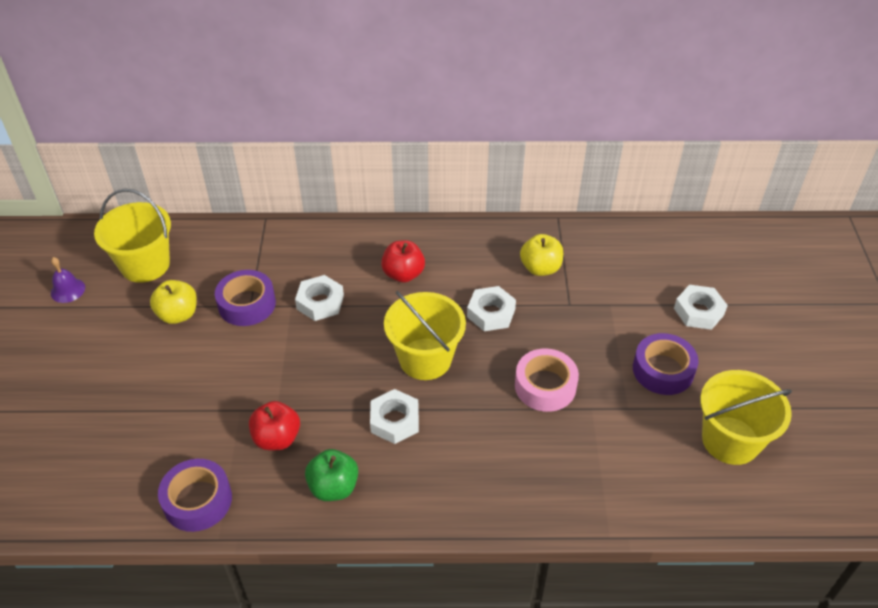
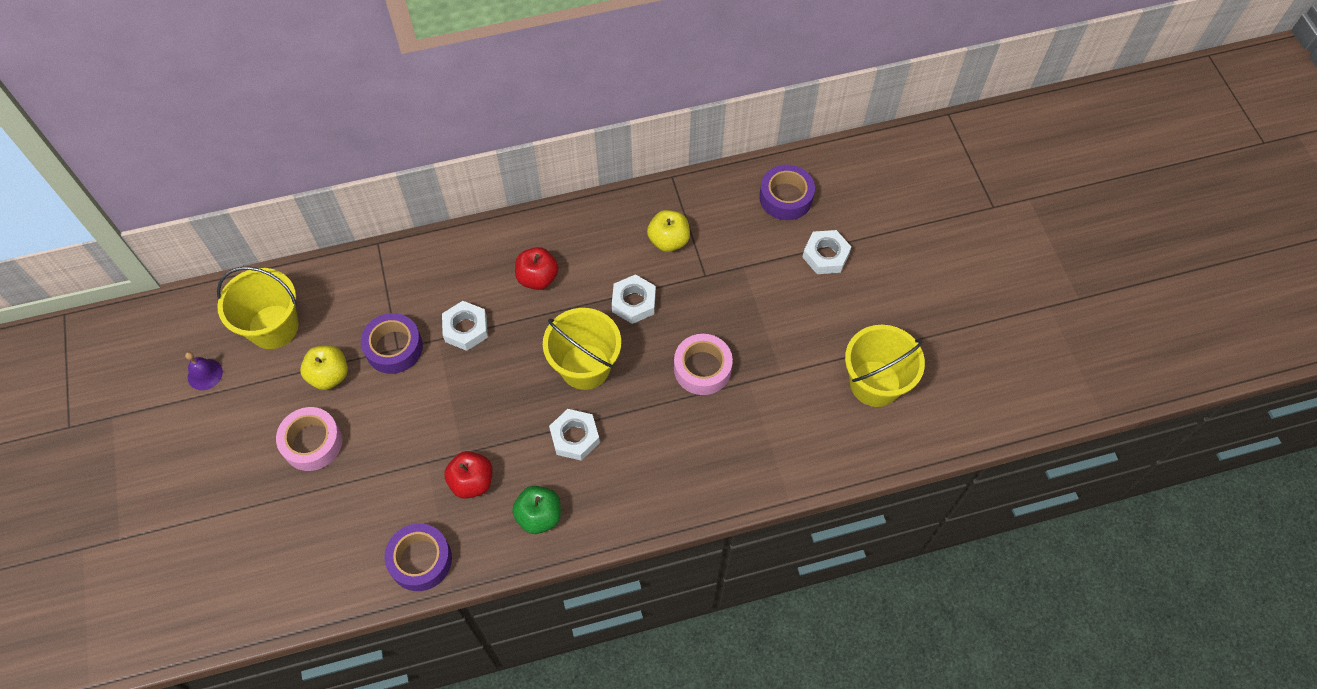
camera: 15 degrees left, 15 degrees up
purple tape [633,333,698,395] -> purple tape moved to [759,165,815,220]
none -> pink tape [276,407,342,471]

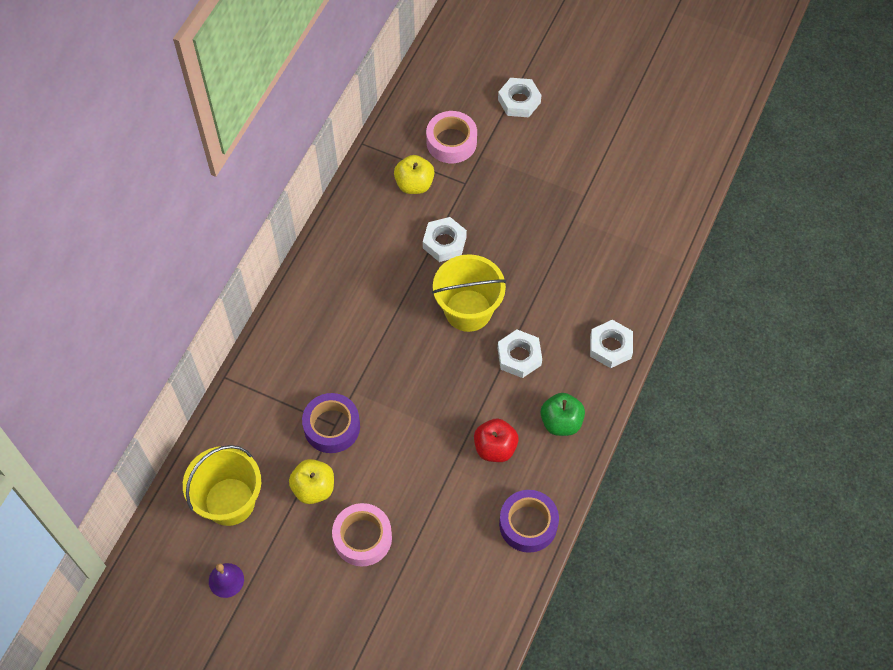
camera: 50 degrees left, 0 degrees up
white nut [442,301,488,351] -> white nut moved to [590,320,633,368]
red apple [515,247,559,290] -> none
pink tape [674,334,733,395] -> pink tape moved to [426,111,477,163]
purple tape [759,165,815,220] -> none
yellow bucket [845,325,925,407] -> none

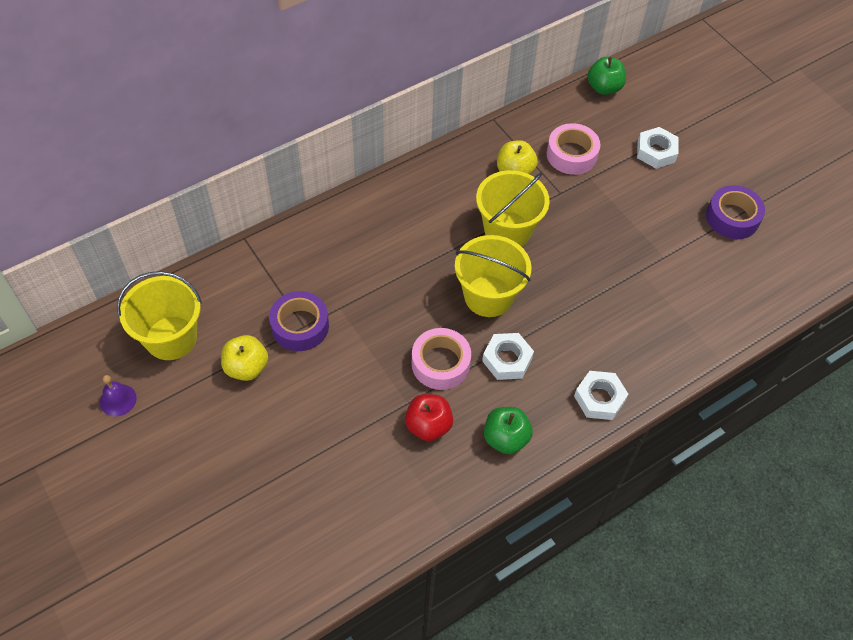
camera: 30 degrees right, 5 degrees down
pink tape [332,503,392,567] -> pink tape moved to [412,328,471,390]
white nut [423,217,467,262] -> yellow bucket [476,170,550,247]
purple tape [499,490,559,553] -> purple tape moved to [706,185,765,239]
none -> green apple [587,57,626,95]

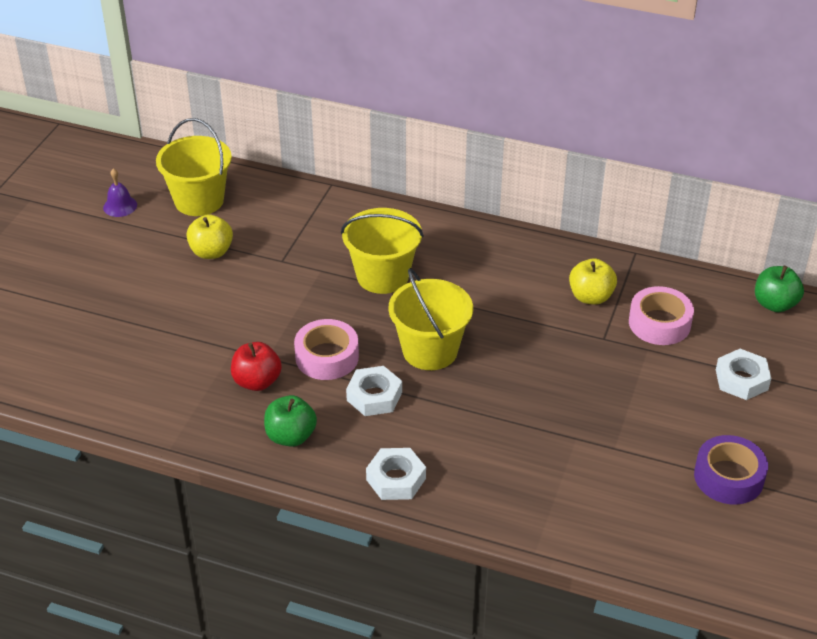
camera: 55 degrees right, 15 degrees down
purple tape [269,291,329,351] -> none
yellow bucket [476,170,550,247] -> yellow bucket moved to [341,208,424,294]

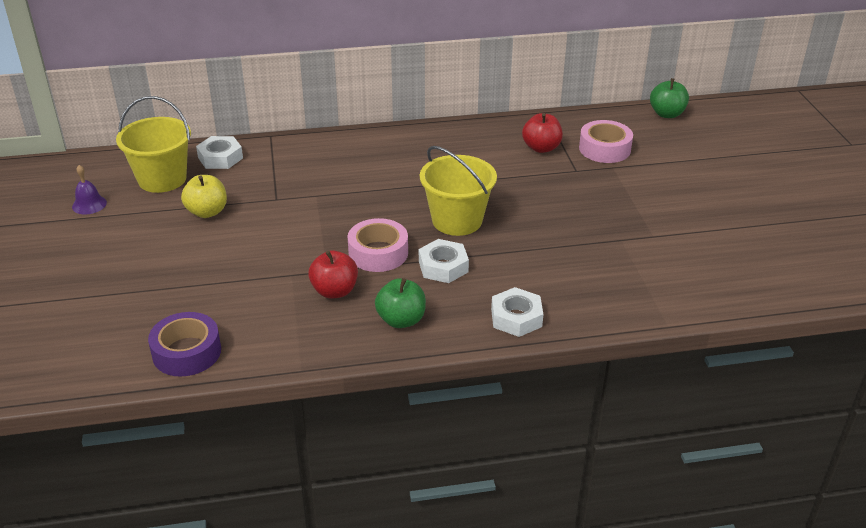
camera: 30 degrees left, 5 degrees down
yellow bucket [341,208,424,294] -> none
yellow apple [569,258,617,305] -> red apple [522,113,563,153]
purple tape [694,435,768,504] -> purple tape moved to [148,312,221,376]
white nut [716,349,771,400] -> white nut moved to [196,136,243,169]

